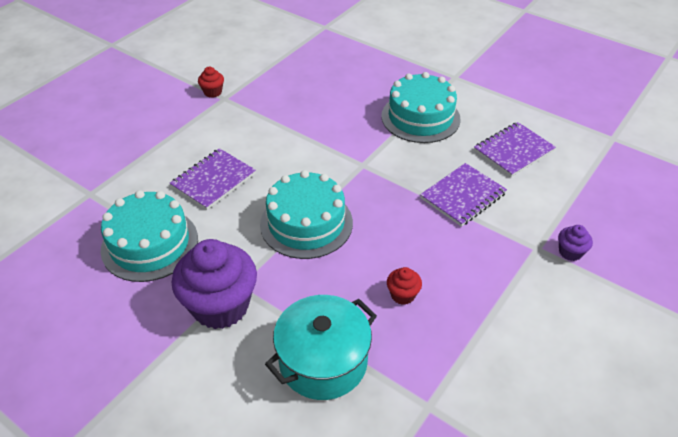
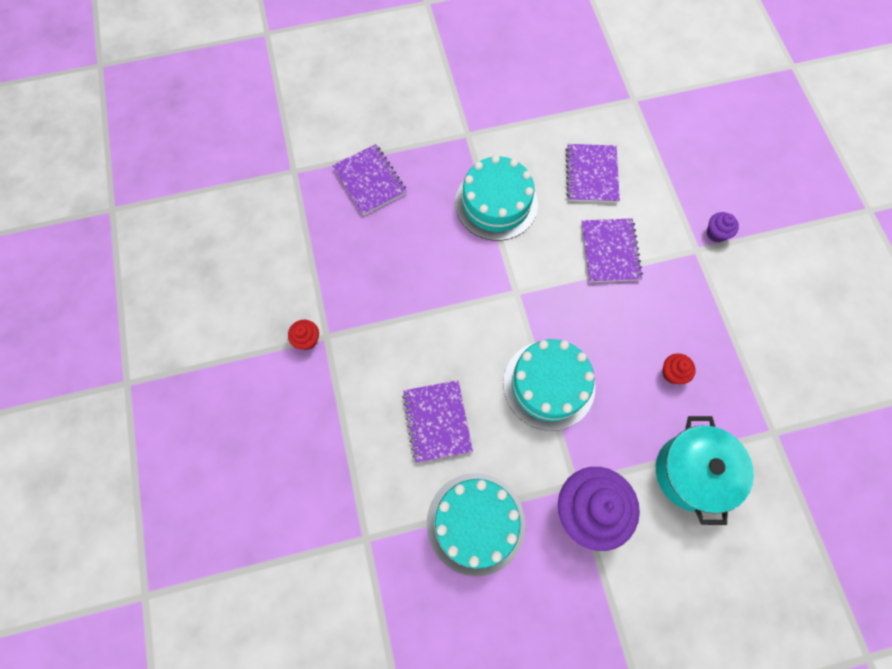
camera: 50 degrees left, 25 degrees up
none -> purple notebook [333,144,407,216]

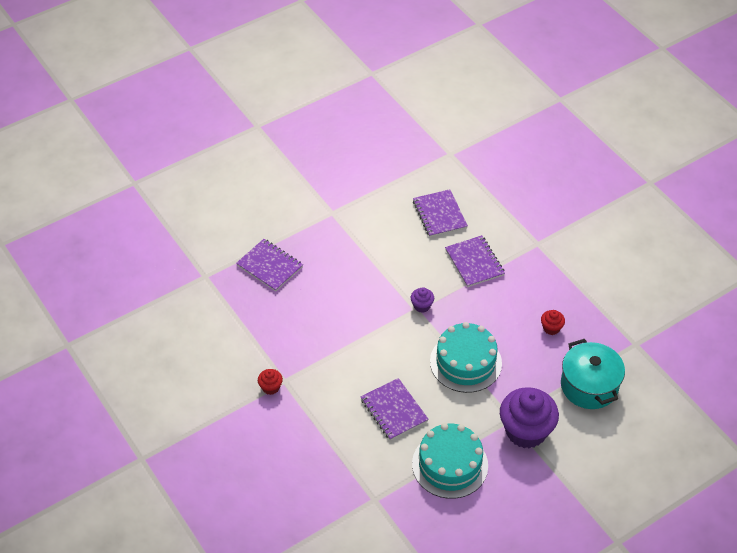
camera: 20 degrees left, 20 degrees down
turquoise cake [455,155,538,241] -> none
purple cupcake [707,212,739,242] -> purple cupcake moved to [411,287,434,312]

